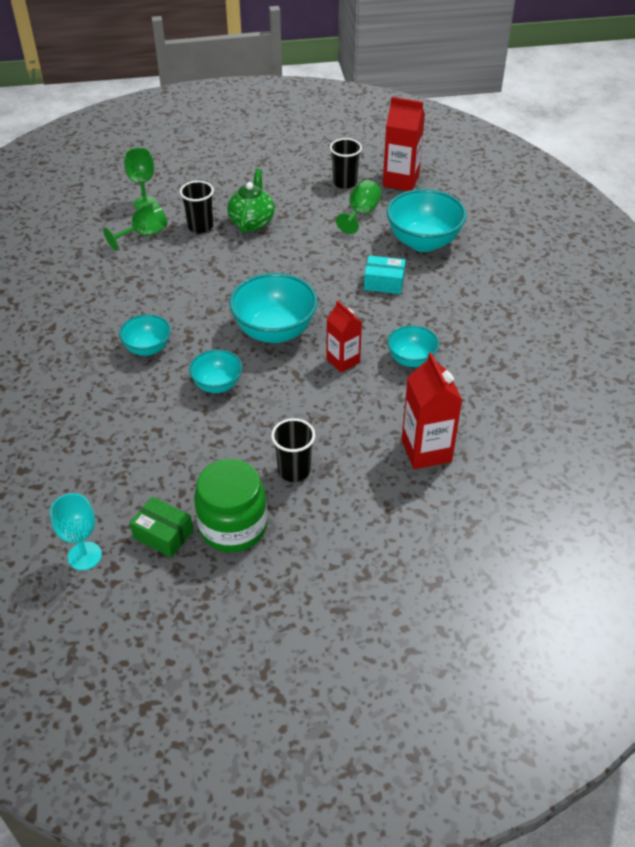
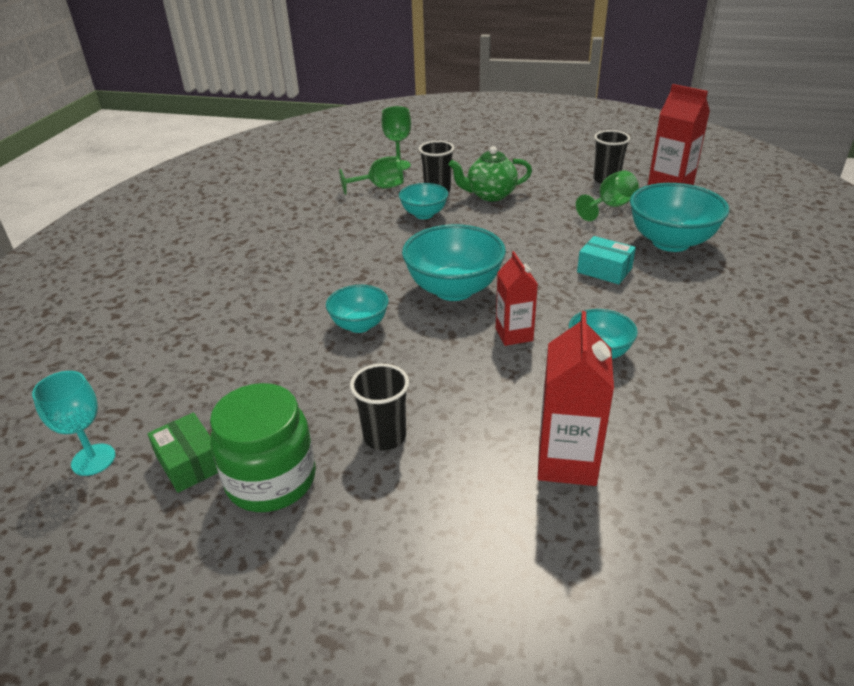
camera: 25 degrees right, 10 degrees down
turquoise bowl [119,314,171,356] -> turquoise bowl moved to [399,183,448,219]
green teapot [227,169,275,234] -> green teapot turned 135 degrees counterclockwise [449,146,532,201]

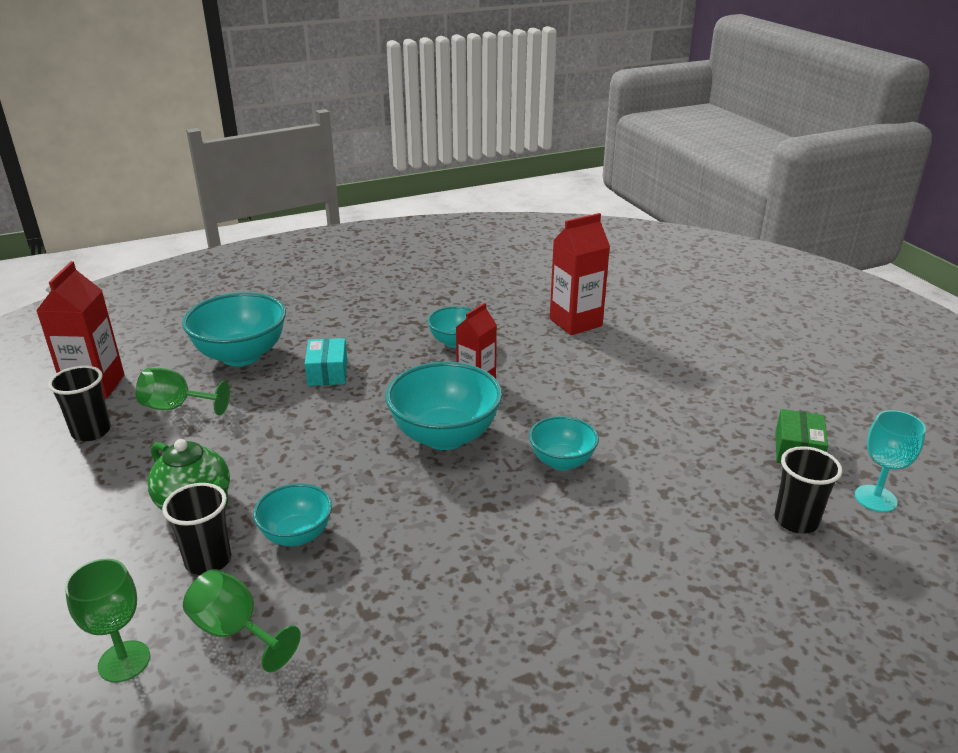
camera: 130 degrees left, 5 degrees down
green jar [210,383,316,512] -> none
black cup [350,364,409,451] -> black cup moved to [775,446,842,534]

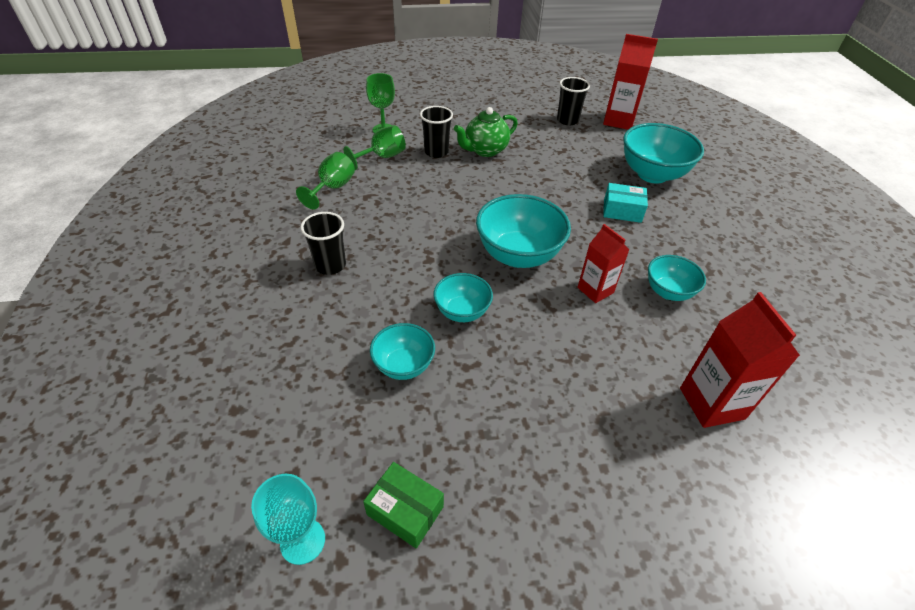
camera: 105 degrees right, 15 degrees up
green goblet [136,368,230,415] -> green goblet moved to [296,152,355,210]
turquoise bowl [253,483,332,546] -> turquoise bowl moved to [370,323,435,380]
black cup [775,446,842,534] -> black cup moved to [300,212,346,275]

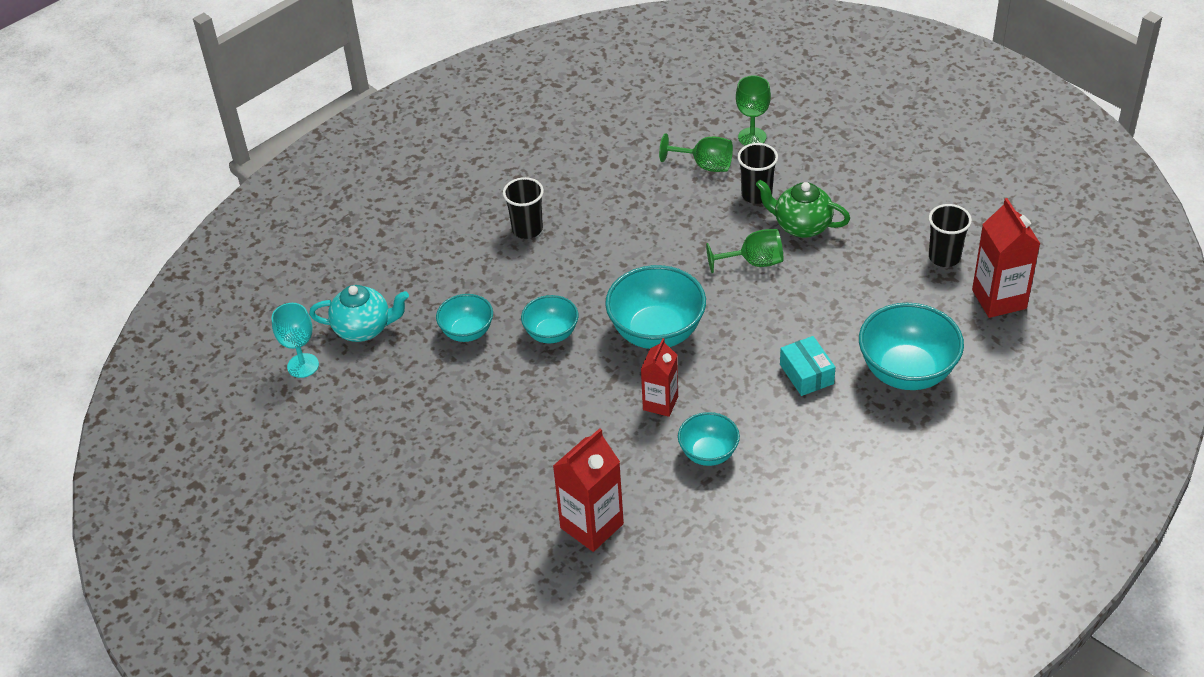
camera: 60 degrees right, 0 degrees up
green goblet [296,152,355,210] -> green goblet moved to [706,229,783,273]
green box [363,462,444,548] -> none
none -> turquoise teapot [309,285,409,342]

